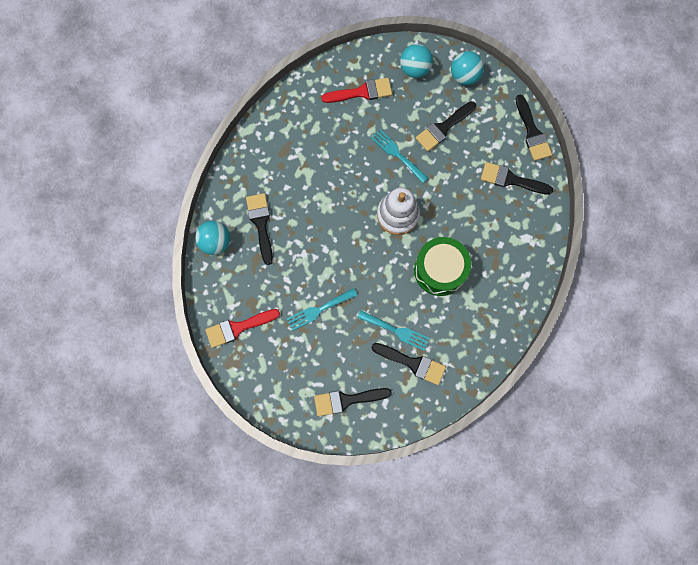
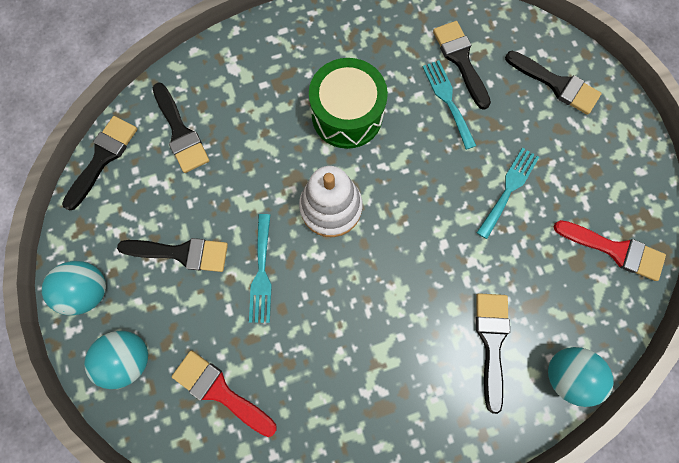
camera: 135 degrees left, 0 degrees up
black brush [246,193,273,265] -> black brush turned 150 degrees clockwise [476,293,510,414]
turquoise fork [287,288,357,331] -> turquoise fork turned 75 degrees counterclockwise [477,148,539,239]

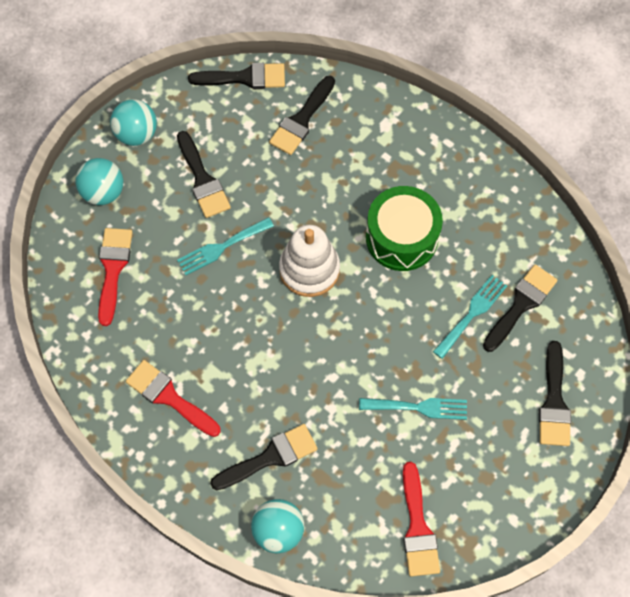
camera: 60 degrees right, 10 degrees down
none -> red brush [126,360,221,437]

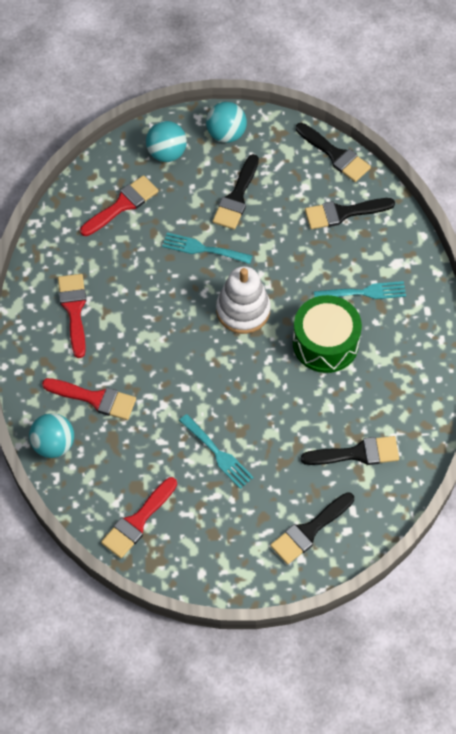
camera: 45 degrees right, 5 degrees down
black brush [210,424,317,490] -> red brush [42,378,136,420]
turquoise fork [433,275,507,359] -> turquoise fork moved to [314,281,406,299]

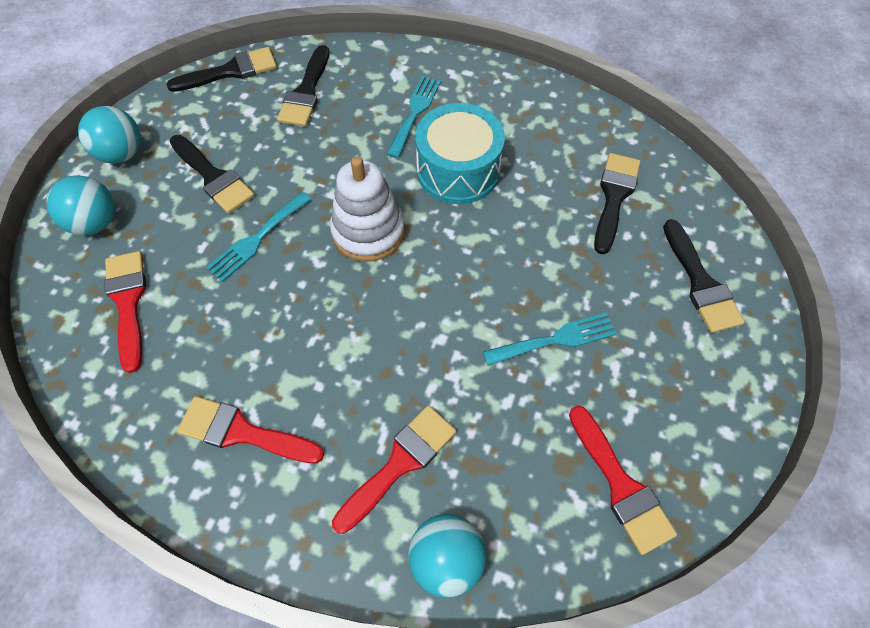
camera: 65 degrees left, 0 degrees up
green drum [293,295,362,373] -> turquoise drum [415,103,505,204]

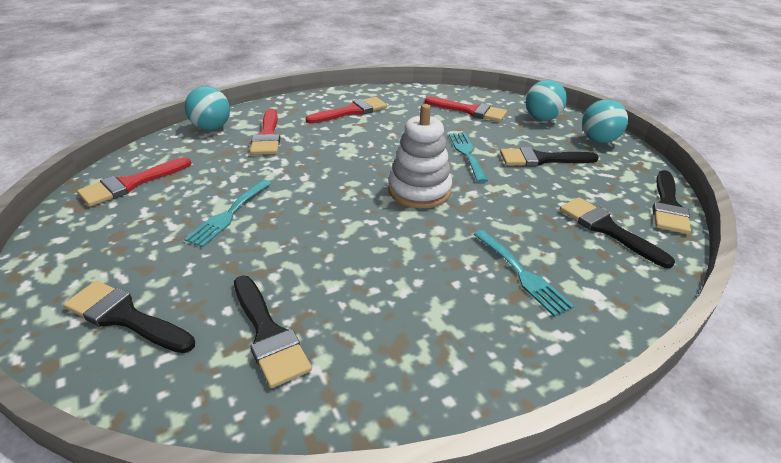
camera: 130 degrees right, 25 degrees down
turquoise drum [415,103,505,204] -> none
red brush [569,405,677,555] -> red brush turned 60 degrees counterclockwise [77,157,191,206]

